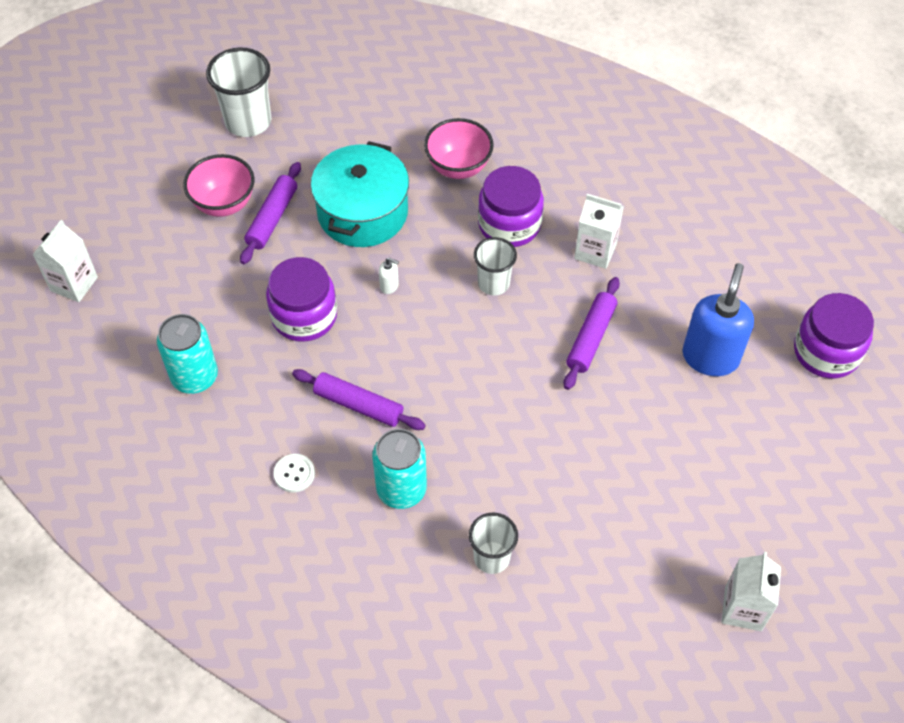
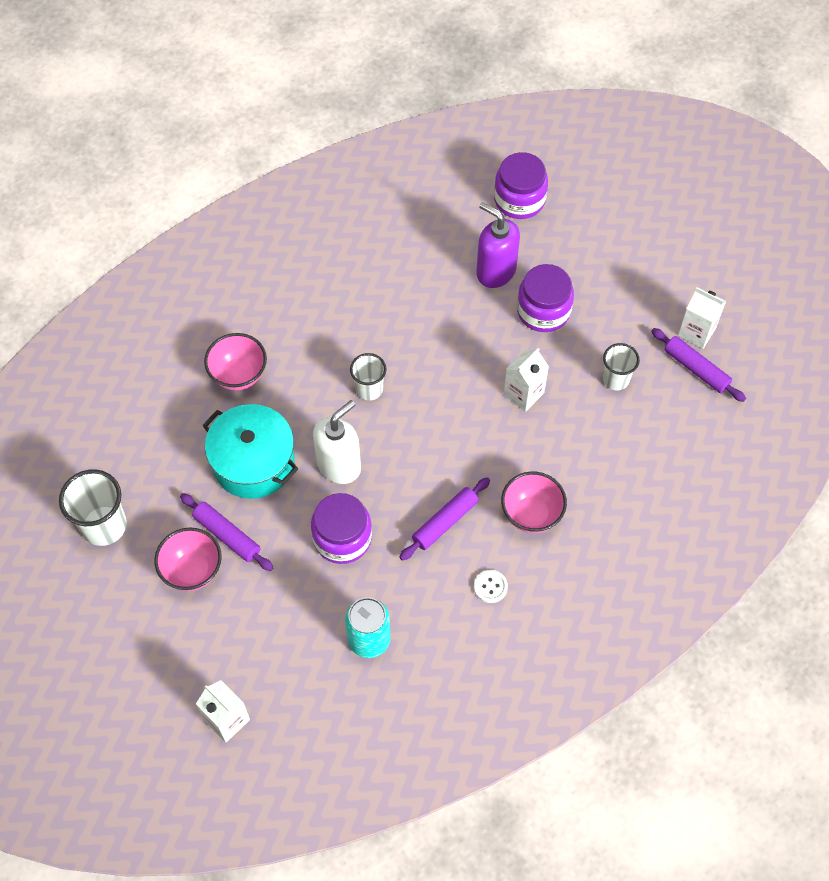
camera: 70 degrees left, 5 degrees up
turquoise can [372,429,427,509] -> pink bowl [501,471,567,533]
white soap dispenser [379,257,399,294] -> white soap dispenser [313,400,361,484], size x2.50
white cup [469,512,518,574] -> white cup moved to [603,343,640,390]
purple jar [478,166,544,247] -> purple jar moved to [517,264,574,332]
purple rolling pin [564,277,620,390] -> purple rolling pin moved to [651,328,746,402]
white carton [574,194,624,269] -> white carton moved to [503,348,549,412]
blue soap dispenser [682,263,754,376] -> purple soap dispenser [476,202,520,288]

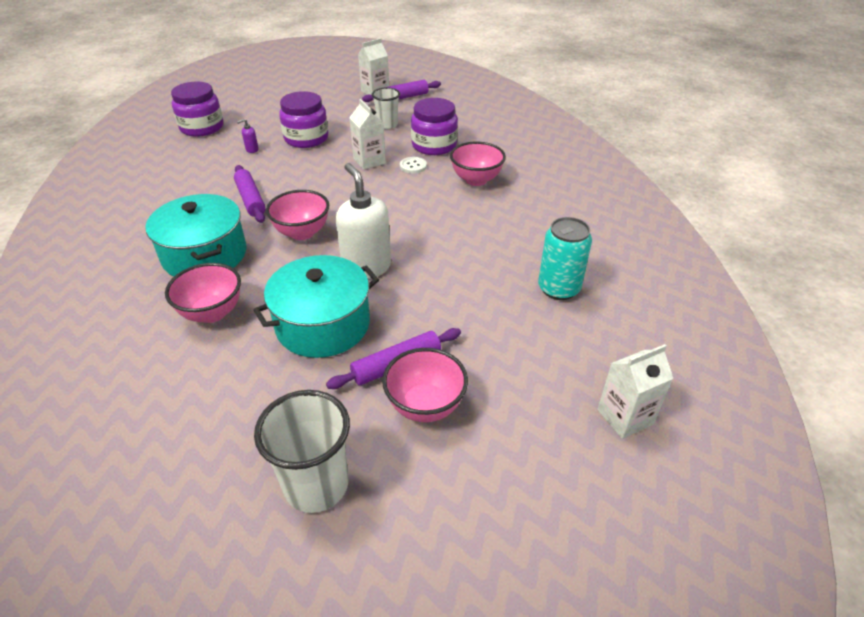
camera: 70 degrees left, 20 degrees down
purple jar [311,493,372,564] -> purple jar moved to [411,98,458,155]
white cup [350,353,387,401] -> pink bowl [266,190,329,240]
purple rolling pin [399,477,490,561] -> purple rolling pin moved to [234,165,266,223]
white button [474,570,508,603] -> white button moved to [400,157,427,174]
purple soap dispenser [476,202,520,288] -> purple soap dispenser [237,119,259,153], size x0.40
none -> turquoise pot [145,194,246,276]

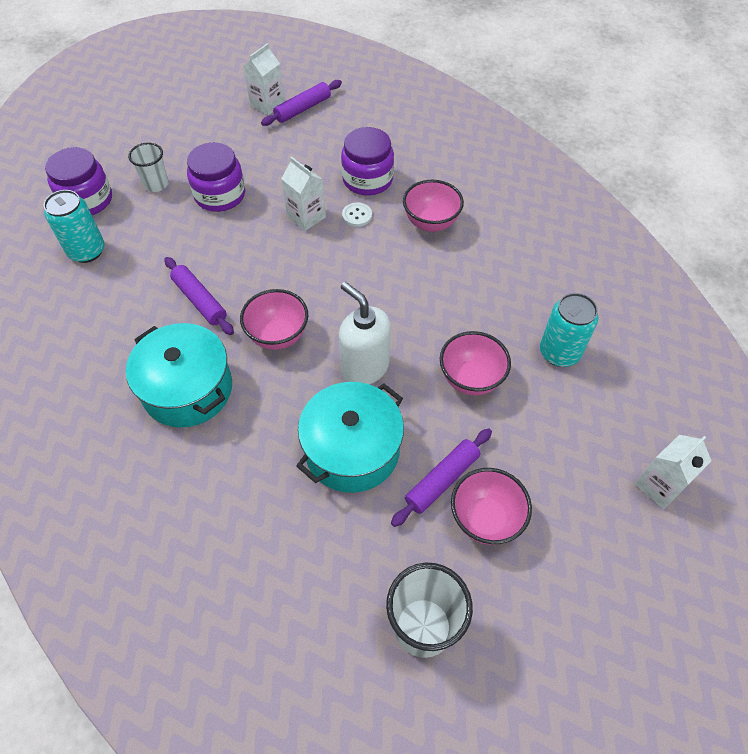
camera: 15 degrees left, 15 degrees up
pink bowl [165,263,241,323] -> pink bowl moved to [440,331,511,396]
purple soap dispenser [237,119,259,153] -> none
white cup [372,88,400,129] -> white cup moved to [128,142,169,192]
none -> turquoise can [44,190,104,263]

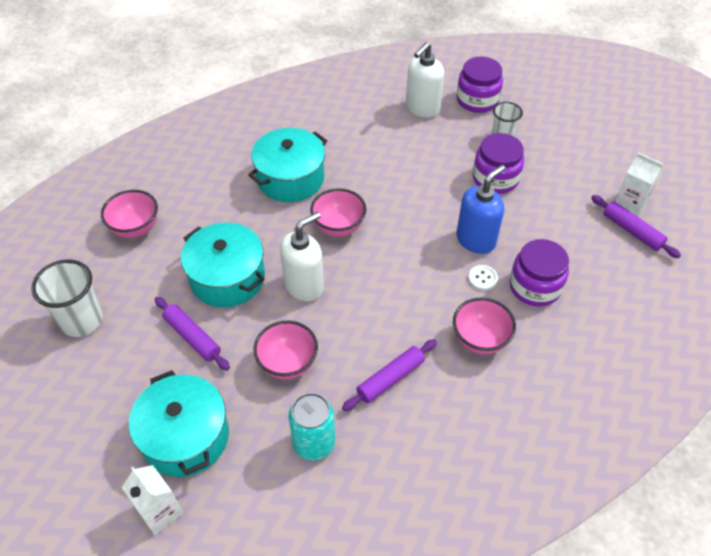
camera: 90 degrees right, 5 degrees down
turquoise can [44,190,104,263] -> white soap dispenser [406,42,445,118]
purple rolling pin [164,257,234,335] -> purple rolling pin moved to [342,339,437,411]
white carton [281,156,326,231] -> blue soap dispenser [456,165,505,254]
pink bowl [451,468,532,545] -> pink bowl moved to [101,190,158,238]
none -> turquoise pot [129,370,229,477]

